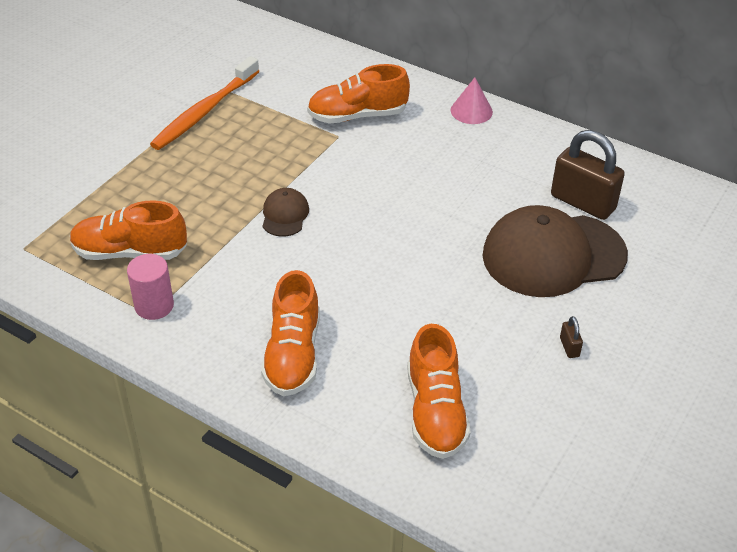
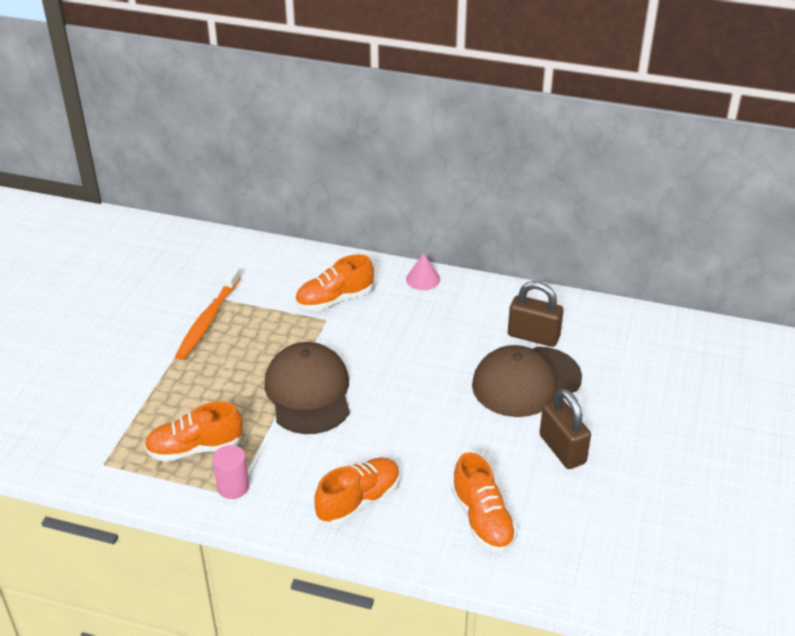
camera: 15 degrees left, 5 degrees down
orange shoe [261,270,320,396] -> orange shoe turned 120 degrees counterclockwise [314,457,400,526]
brown cap [262,188,309,237] -> brown cap [264,342,350,434], size x2.25
brown padlock [560,316,583,358] -> brown padlock [540,388,591,469], size x2.45

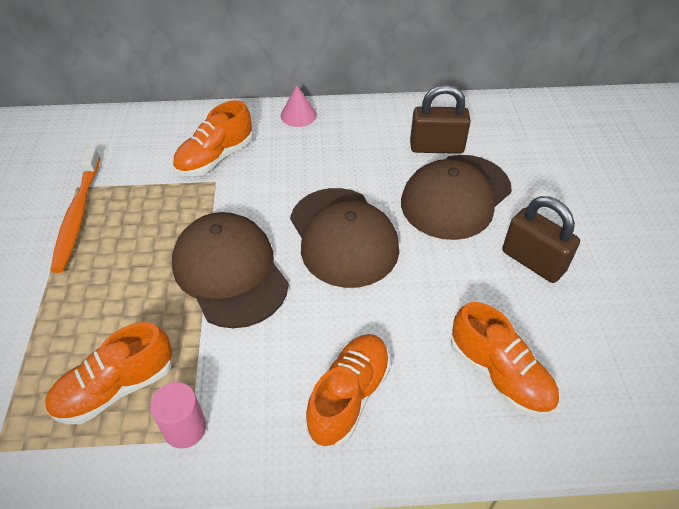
camera: 20 degrees left, 10 degrees up
none -> brown cap [290,188,399,288]

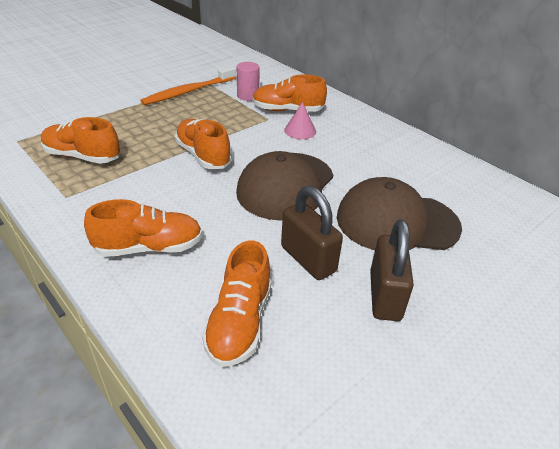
camera: 50 degrees right, 10 degrees down
pink cylinder [150,382,206,448] -> pink cylinder moved to [237,62,260,101]
brown cap [172,212,289,328] -> orange shoe [175,119,232,169]
pink cone [281,85,317,127] -> pink cone moved to [284,102,316,139]
brown padlock [410,85,471,154] -> brown padlock moved to [281,186,343,280]

